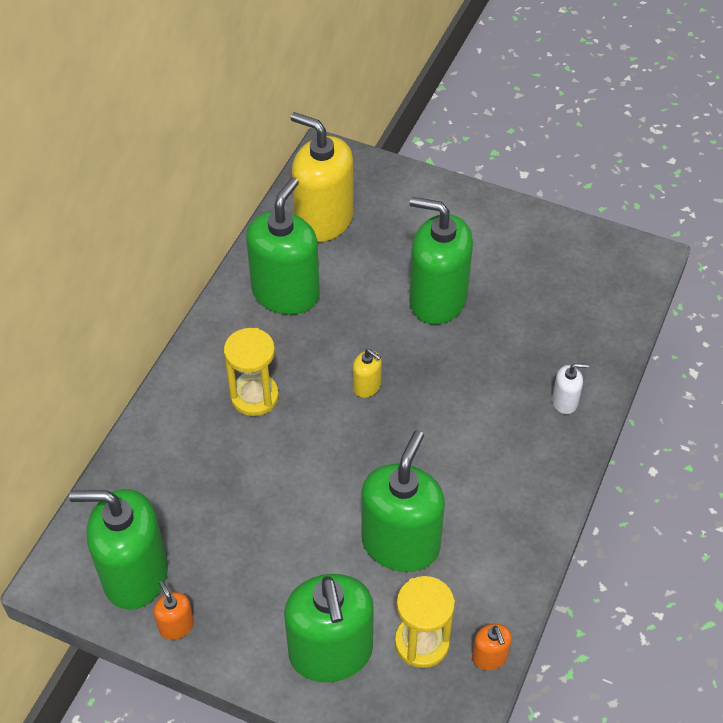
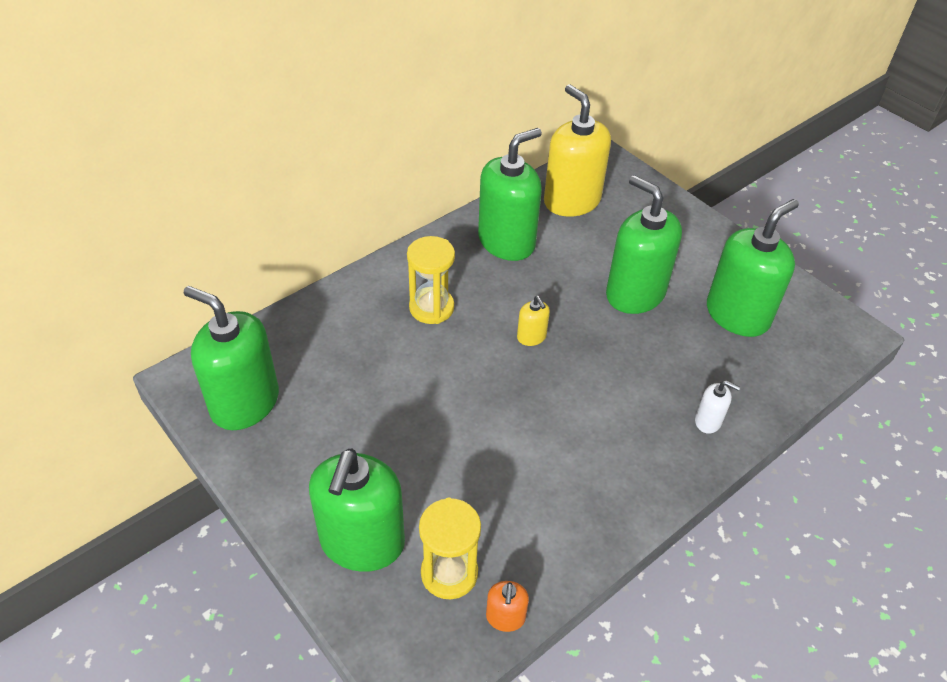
camera: 25 degrees right, 5 degrees down
orange soap dispenser [154,581,194,640] -> none
green soap dispenser [361,430,445,572] -> green soap dispenser moved to [707,199,799,337]

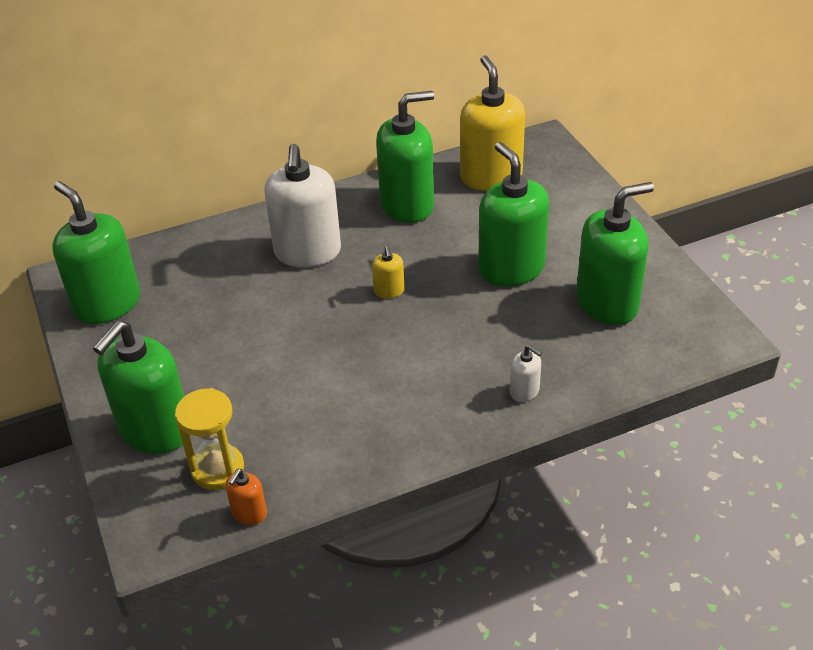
camera: 20 degrees right, 5 degrees down
yellow hourglass [407,236,455,324] -> white soap dispenser [264,144,341,267]

